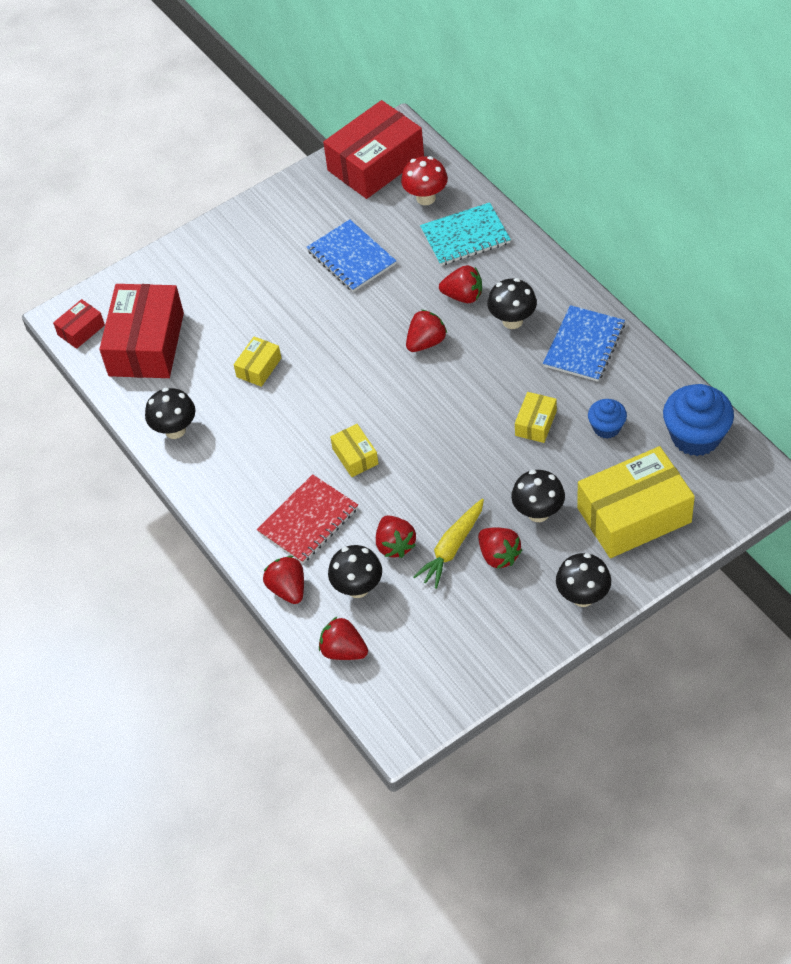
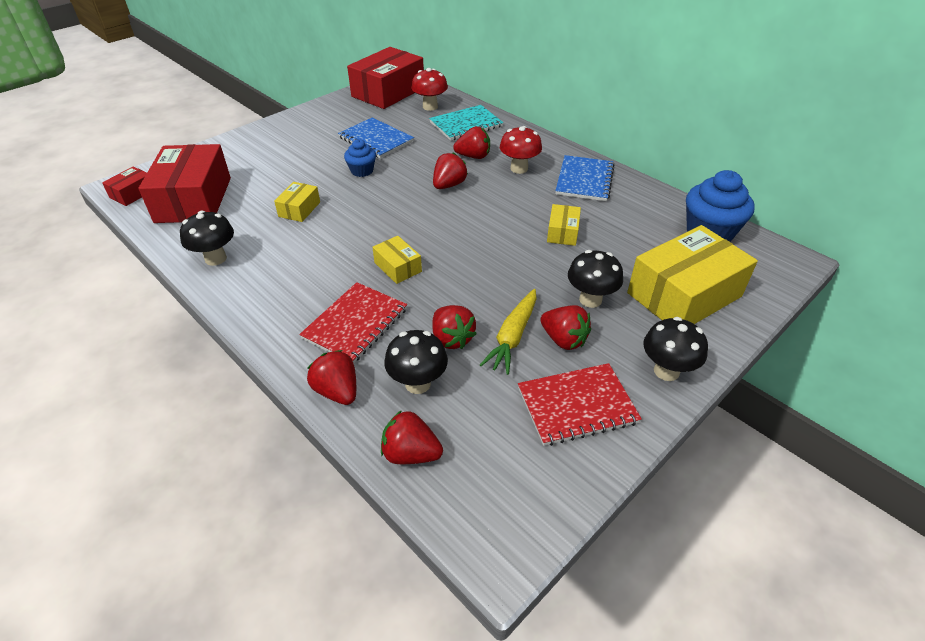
camera: 15 degrees left, 10 degrees down
black mushroom [487,278,537,329] -> red mushroom [500,126,542,174]
blue cupcake [588,399,627,439] -> blue cupcake moved to [344,139,376,177]
none -> red notebook [518,363,642,446]

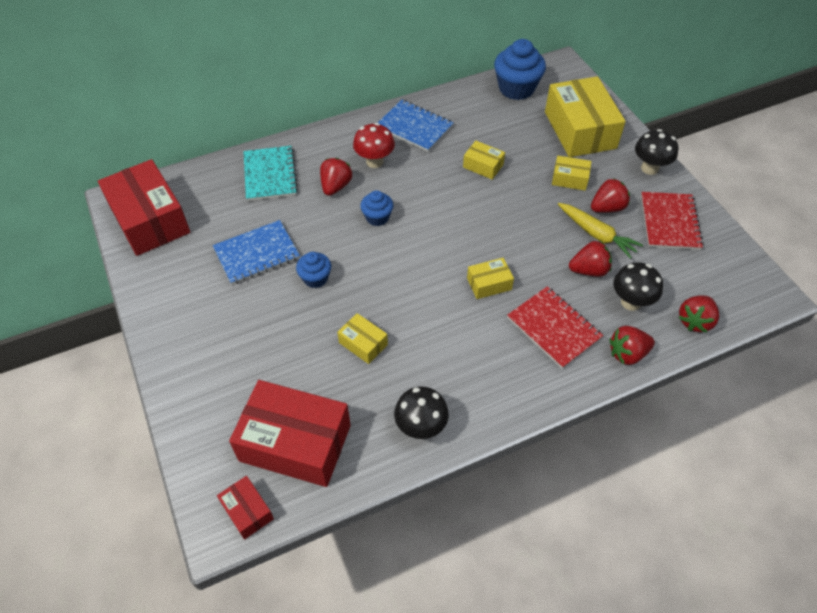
camera: 70 degrees left, 10 degrees up
red mushroom [411,68,448,111] -> none
red strawberry [433,153,468,189] -> blue cupcake [360,190,394,226]
black mushroom [568,250,623,308] -> yellow box [552,156,591,191]

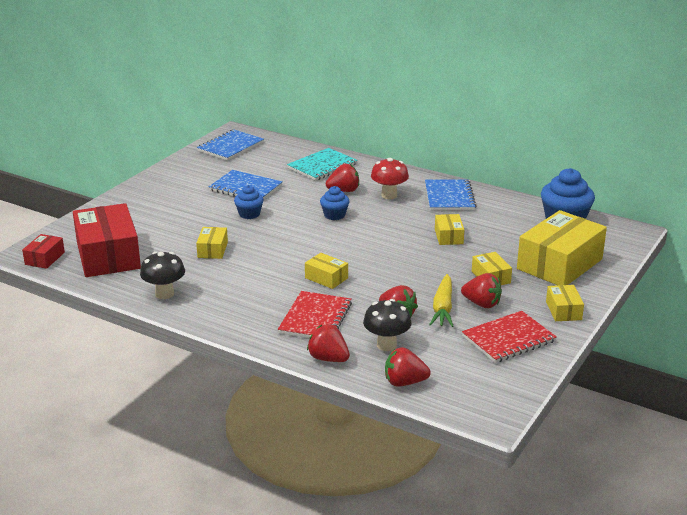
camera: 55 degrees right, 25 degrees down
red box [98,159,190,256] -> blue notebook [197,129,264,161]
black mushroom [635,129,678,175] -> yellow box [546,285,584,321]

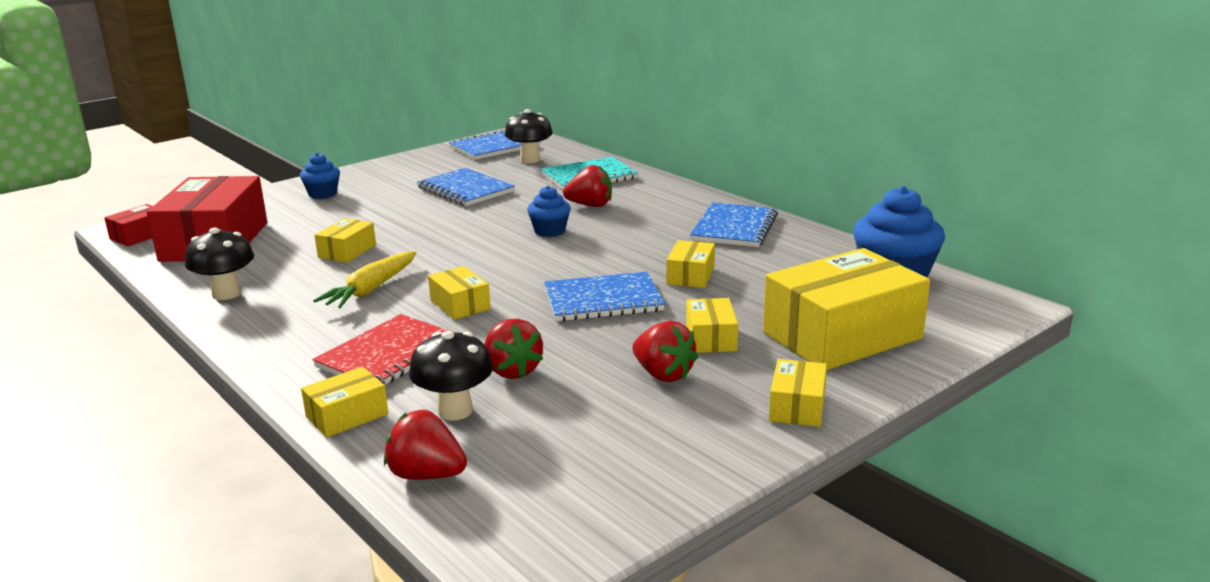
camera: 20 degrees right, 5 degrees down
blue cupcake [234,185,264,219] -> blue cupcake moved to [300,153,340,199]
red strawberry [307,324,350,362] -> yellow box [301,367,389,437]
red mushroom [371,158,409,199] -> none
yellow carrot [429,274,453,327] -> yellow carrot moved to [313,251,417,308]
red notebook [462,311,557,363] -> none
none -> black mushroom [505,109,553,163]
none -> blue notebook [544,272,665,322]

